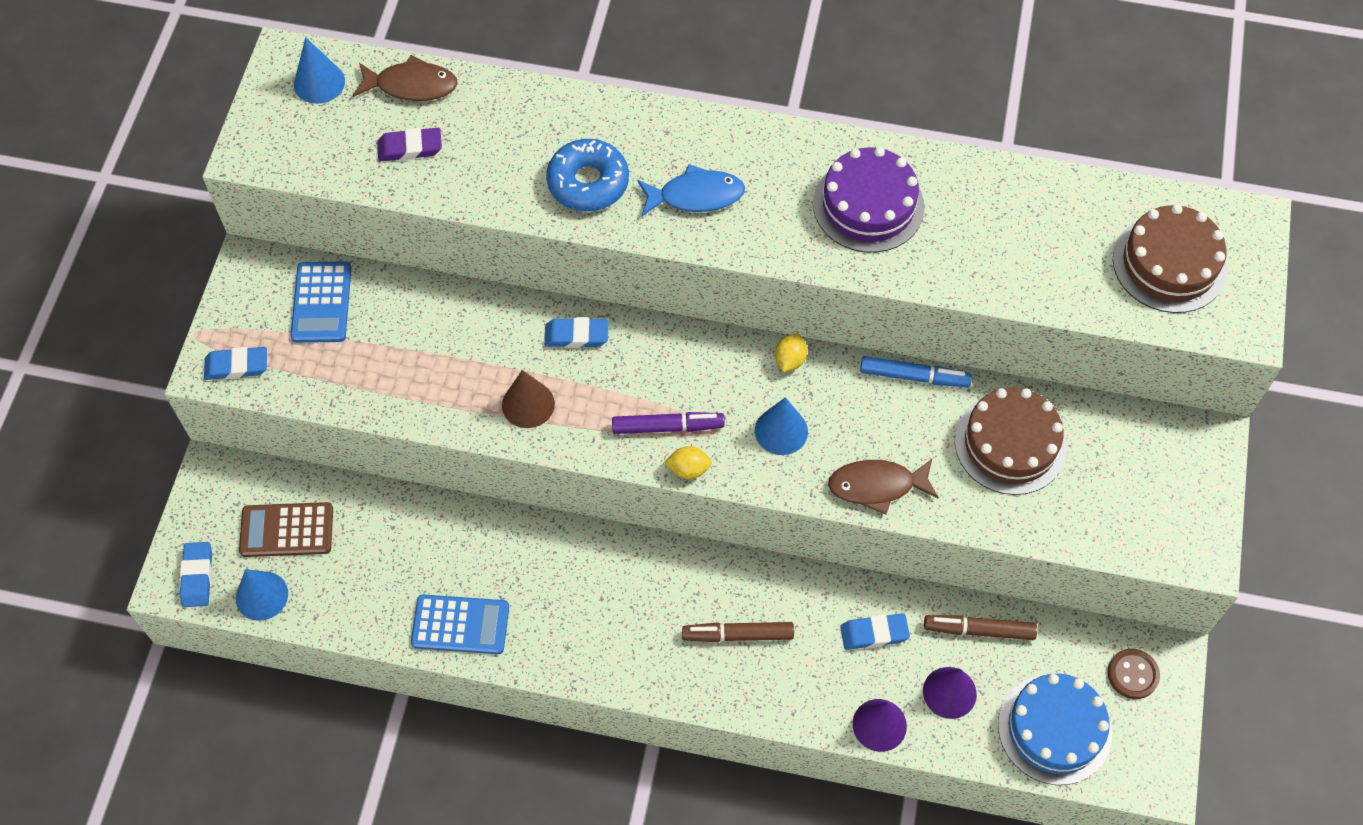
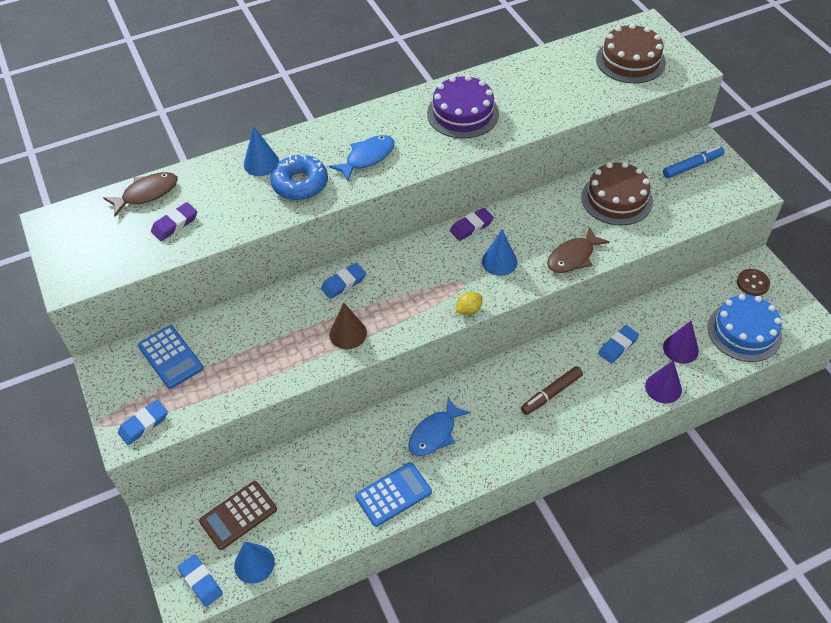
camera: 35 degrees left, 10 degrees down
blue cone [294,37,345,104] -> blue cone moved to [244,126,280,176]
purple marker [612,412,725,434] -> none
yellow lemon [775,334,807,372] -> purple eraser [450,208,494,241]
blue marker [860,356,972,387] -> blue marker moved to [663,146,725,178]
brown marker [924,615,1037,640] -> none
none -> blue fish [408,397,471,456]

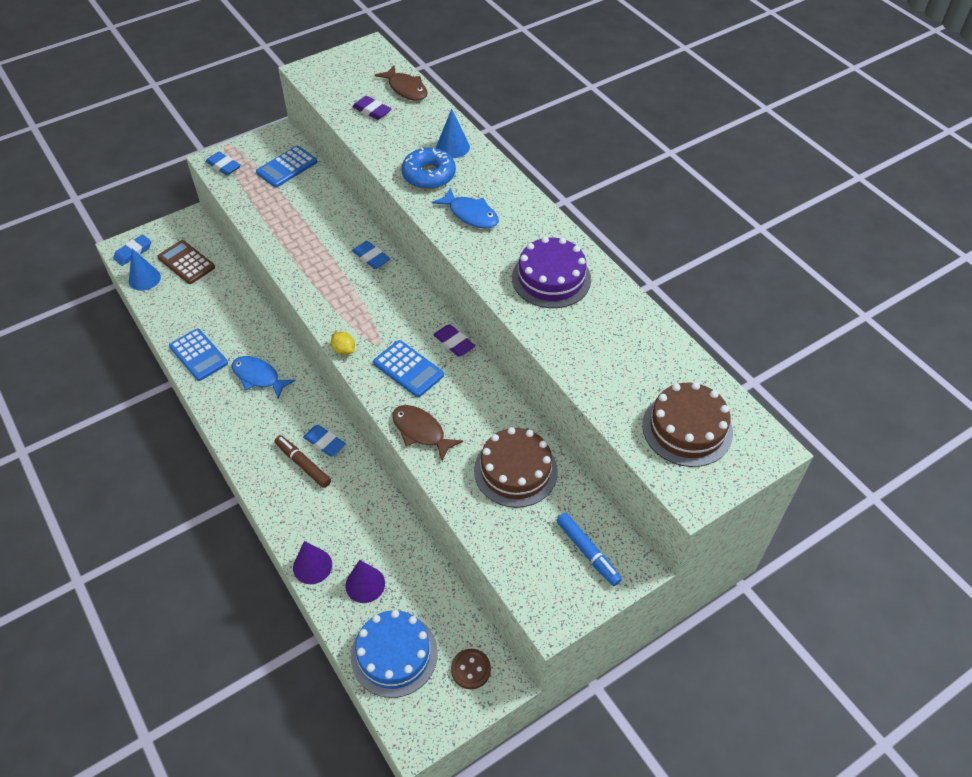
camera: 80 degrees right, 0 degrees up
brown cone [329,303,367,349] -> none
blue cone [482,229,517,276] -> blue calculator [373,340,444,397]
blue eraser [598,325,639,364] -> blue eraser moved to [303,425,346,456]

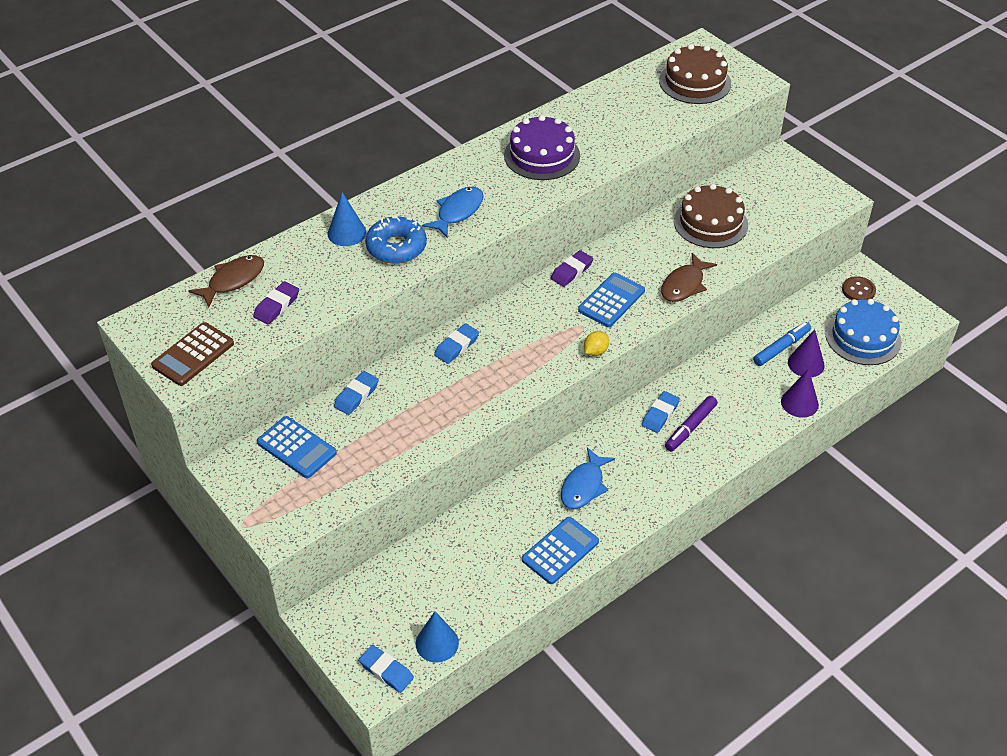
camera: 95 degrees left, 5 degrees down
brown calculator [157,240,215,284] -> brown calculator moved to [151,322,234,386]
blue eraser [206,152,241,175] -> blue eraser moved to [334,371,379,415]
brown marker [275,435,331,488] -> purple marker [665,396,718,452]
blue marker [556,513,622,586] -> blue marker moved to [753,322,811,366]

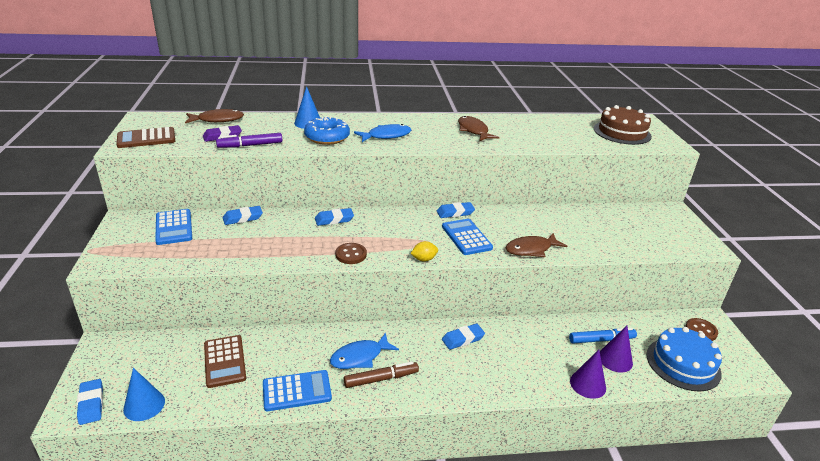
camera: 30 degrees right, 15 degrees down
purple cake [504,115,580,180] -> brown fish [458,116,499,141]
purple eraser [551,250,593,287] -> blue eraser [437,202,475,218]
blue calculator [578,273,645,327] -> blue calculator turned 90 degrees counterclockwise [442,219,493,255]
purple marker [665,396,718,452] -> purple marker moved to [216,133,282,148]
brown cake [674,184,748,248] -> none
none -> brown calculator [204,335,246,388]
none -> brown button [335,243,367,264]
none -> brown marker [344,362,419,388]

